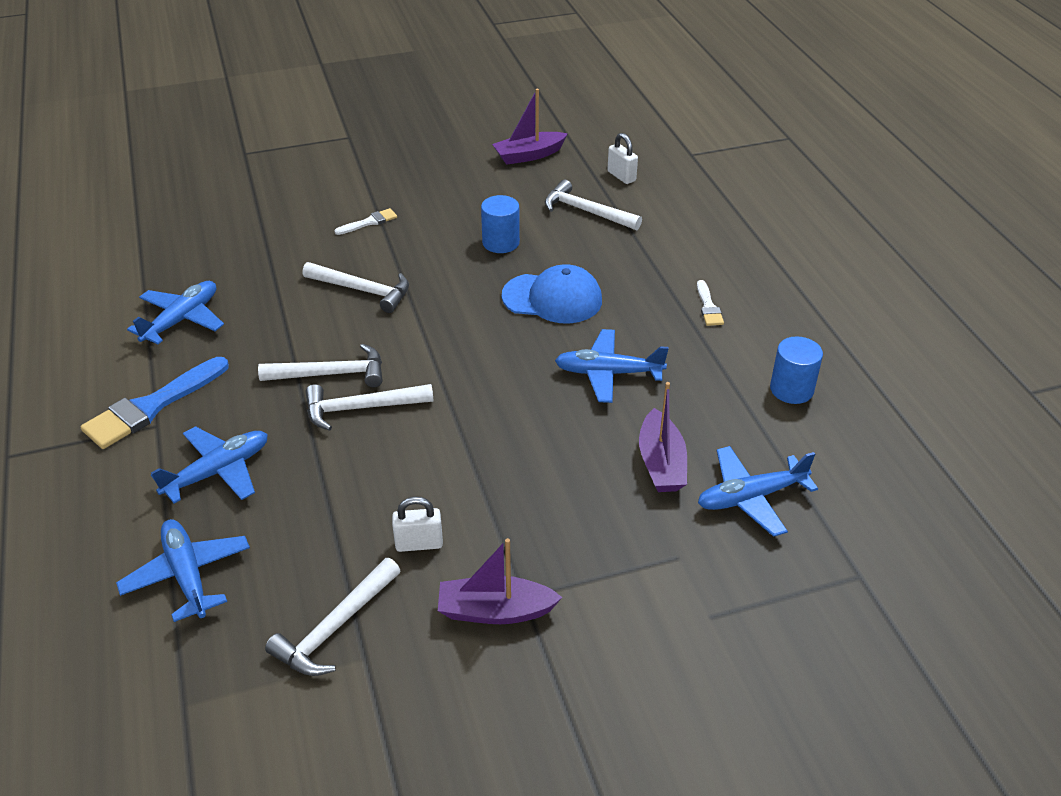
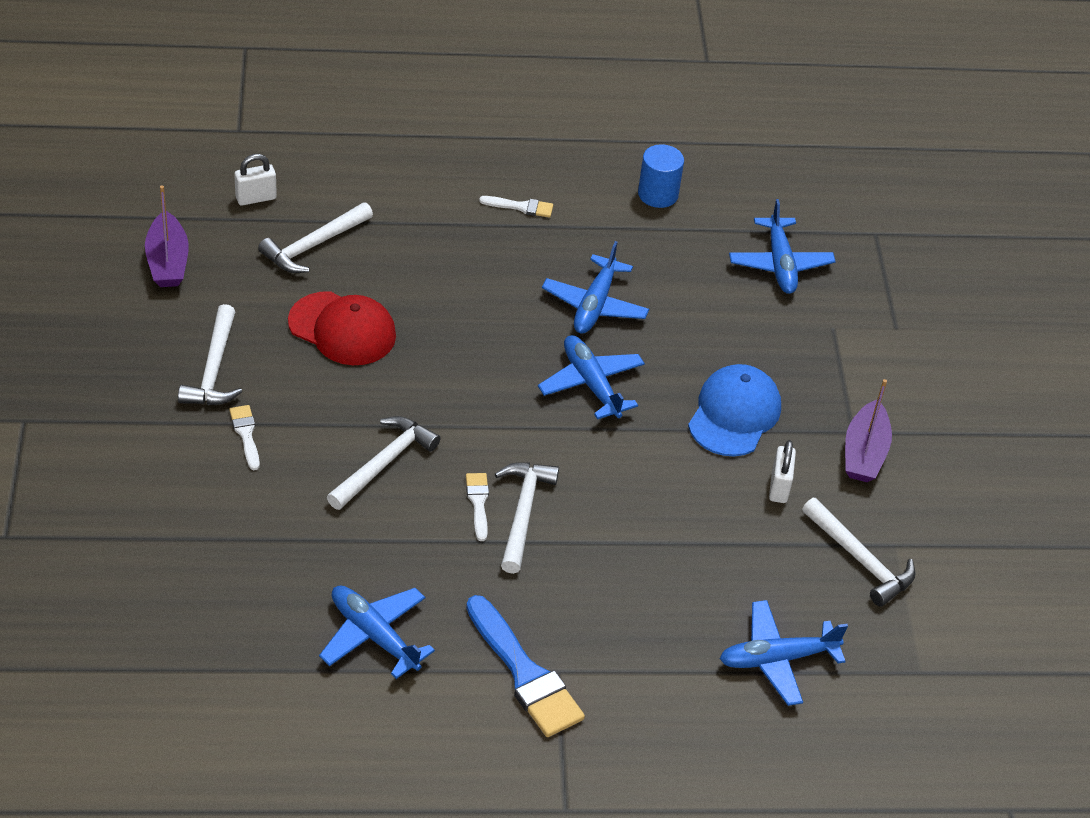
camera: 80 degrees left, 5 degrees up
blue plane [151,426,268,504] -> blue plane moved to [538,335,645,419]
white hammer [305,384,434,431] -> white hammer moved to [178,304,242,405]
blue cylinder [481,195,520,253] -> red cap [288,291,396,365]
blue cap [502,264,602,324] -> blue cap moved to [688,364,781,456]
purple boat [639,382,687,492] -> none
none -> white brush [466,473,489,541]

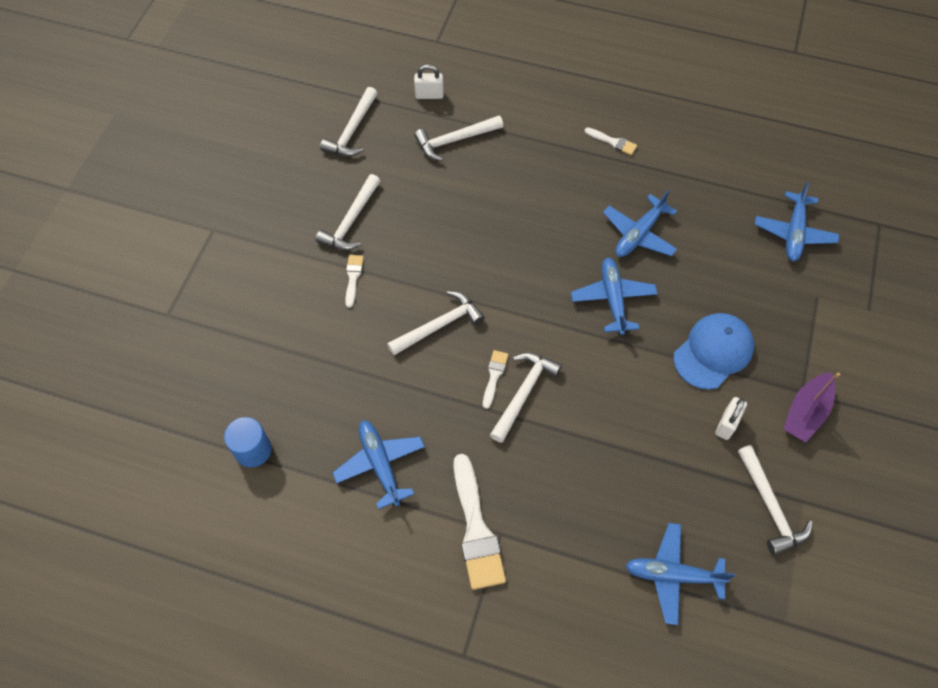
camera: 25 degrees right, 15 degrees up
purple boat [145,186,189,287] -> white hammer [320,87,377,157]
red cap [288,291,396,365] -> none
blue brush [466,595,585,737] -> white brush [454,454,506,590]
blue cylinder [638,144,684,208] -> blue cylinder moved to [224,417,272,467]

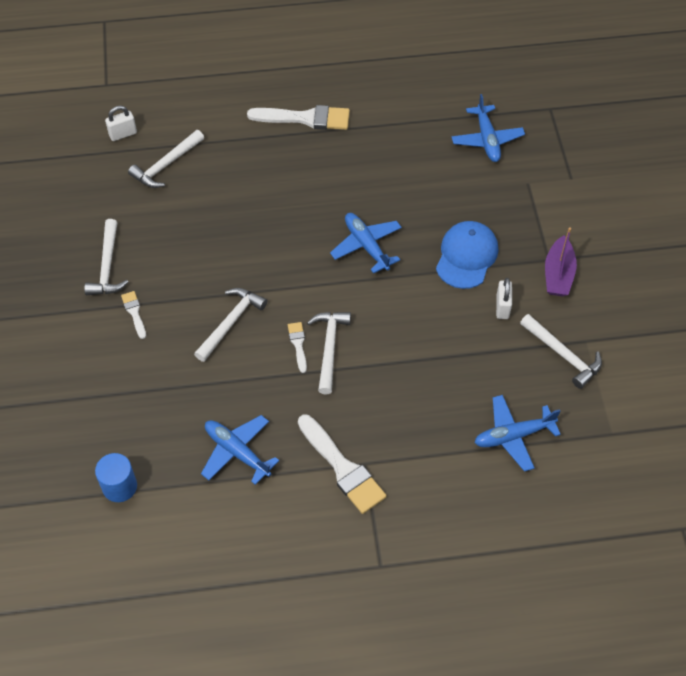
camera: 25 degrees left, 5 degrees down
white hammer [320,87,377,157] -> none
white brush [585,127,637,155] -> white brush [247,105,350,130], size x2.01
blue plane [603,190,677,257] -> none

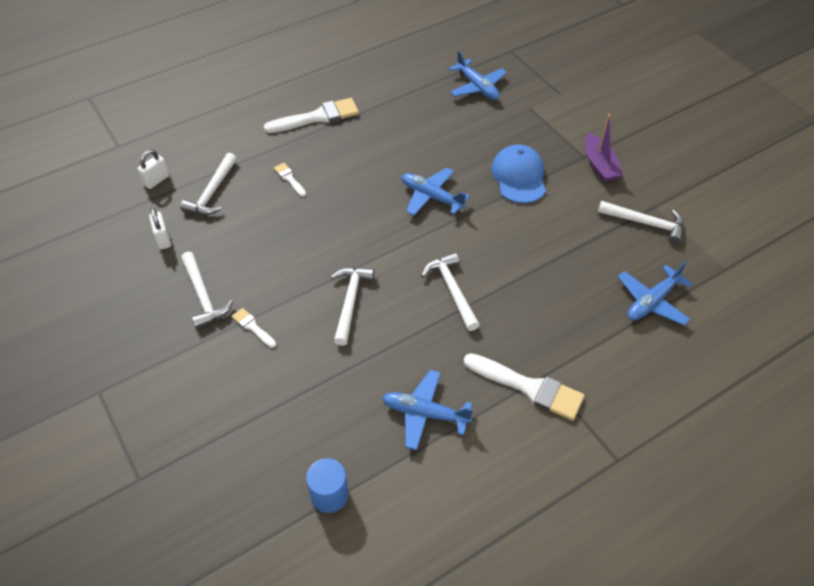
camera: 25 degrees left, 5 degrees down
white brush [288,322,307,373] -> white brush moved to [274,163,306,197]
white padlock [496,278,512,319] -> white padlock moved to [149,207,171,250]

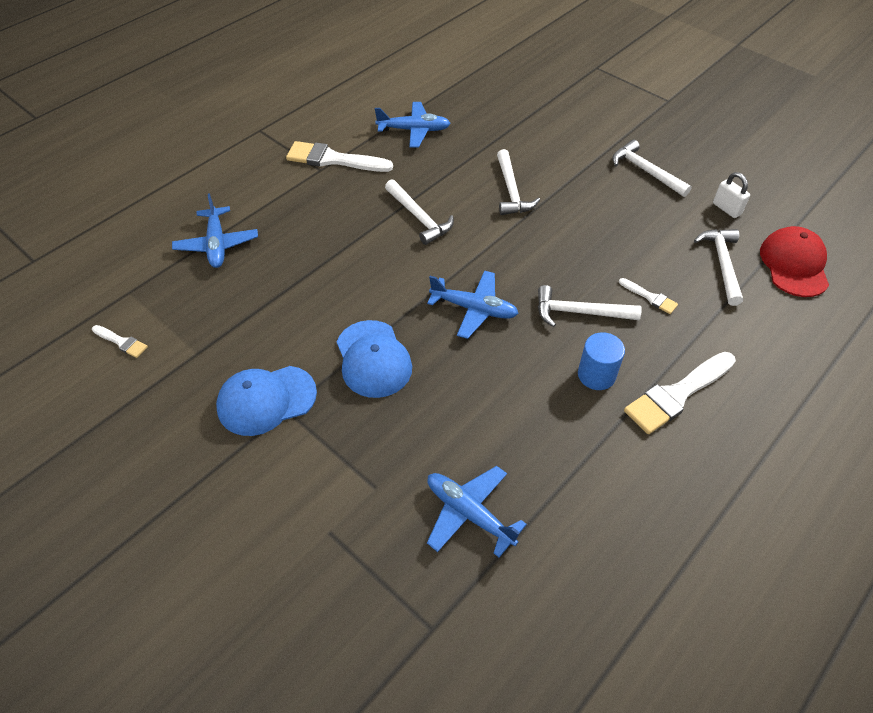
camera: 165 degrees right, 0 degrees up
white padlock [137,149,169,189] -> red cap [760,226,829,297]
white brush [232,308,276,348] -> white brush moved to [92,325,148,358]
blue cylinder [306,458,349,513] -> blue cylinder moved to [578,332,625,390]
purple boat [585,114,623,182] -> blue cap [216,366,317,436]
white hammer [598,201,684,244] -> white hammer moved to [538,285,642,327]
blue plane [618,261,692,325] -> blue plane turned 135 degrees clockwise [172,193,258,268]

